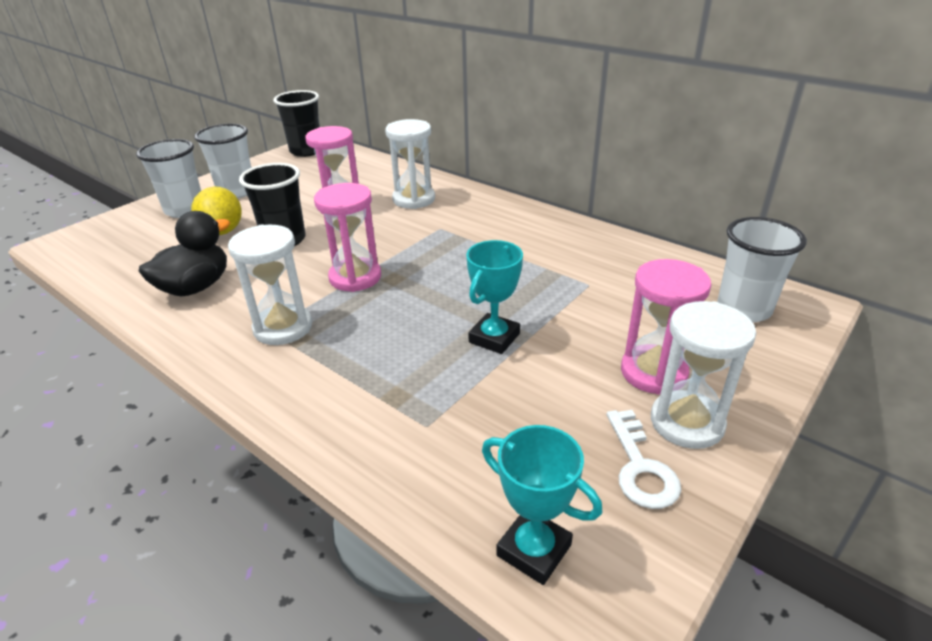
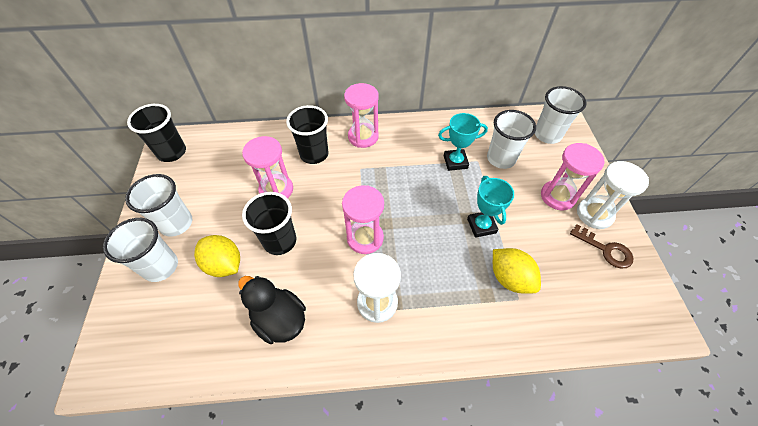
camera: 45 degrees left, 20 degrees up
black duck [139,211,230,296] -> black duck turned 45 degrees counterclockwise [238,276,306,344]
white hourglass [385,119,435,209] -> black cup [286,105,329,164]
turquoise trophy [482,425,602,585] -> turquoise trophy moved to [438,113,488,171]
white key [607,410,681,509] -> brown key [570,225,633,269]
none -> pink hourglass [344,83,379,148]
none -> white cup [487,110,536,169]
none -> yellow lemon [493,248,541,294]

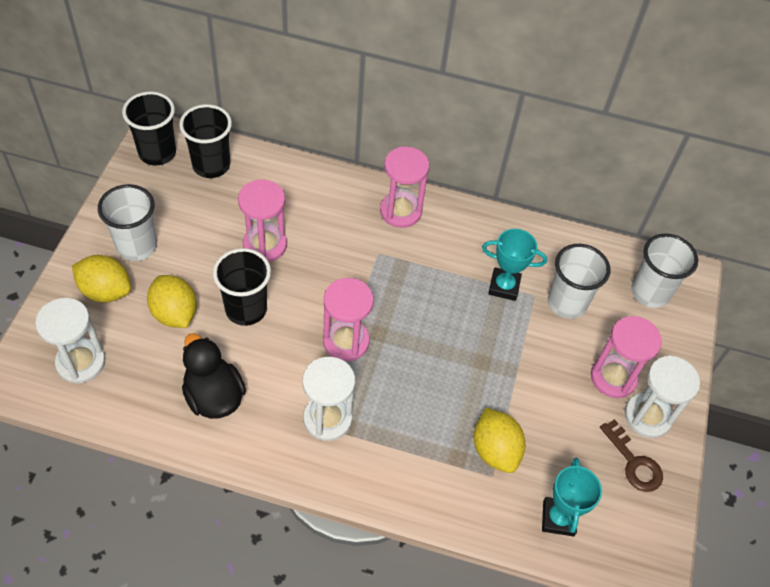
camera: 15 degrees right, 0 degrees up
white cup [103,218,178,282] -> yellow lemon [72,255,131,302]
black cup [286,105,329,164] -> black cup moved to [179,104,232,178]
turquoise trophy [467,176,514,238] -> turquoise trophy moved to [542,458,602,537]
none -> white hourglass [35,298,105,384]

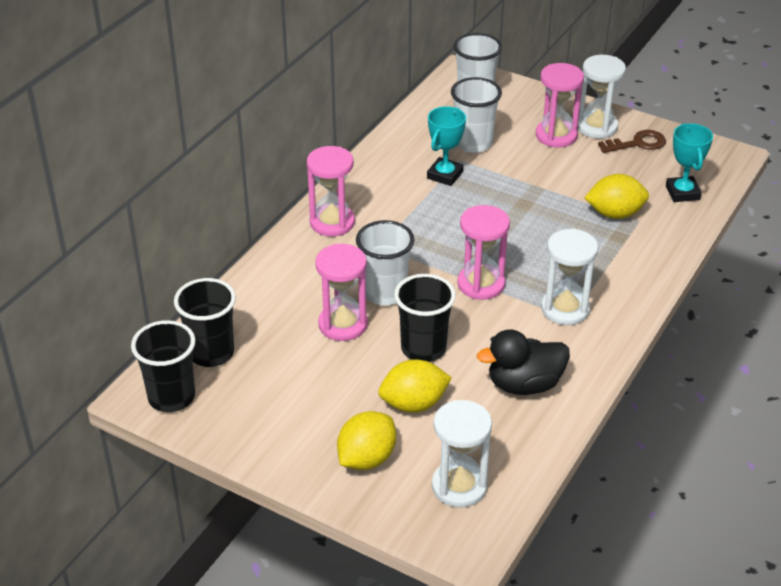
camera: 70 degrees left, 15 degrees down
white cup [98,184,157,261] -> white cup moved to [356,220,415,306]
turquoise trophy [542,458,602,537] -> turquoise trophy turned 60 degrees clockwise [666,123,713,202]

